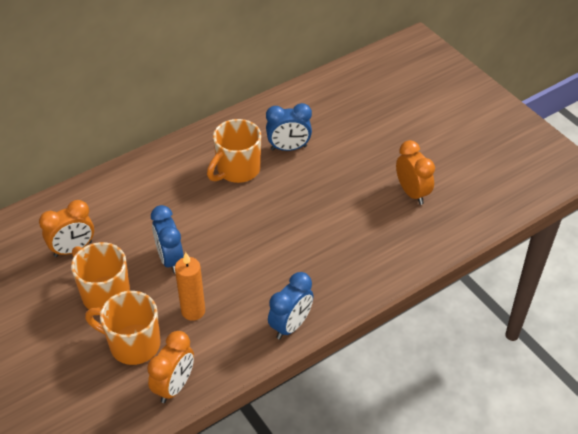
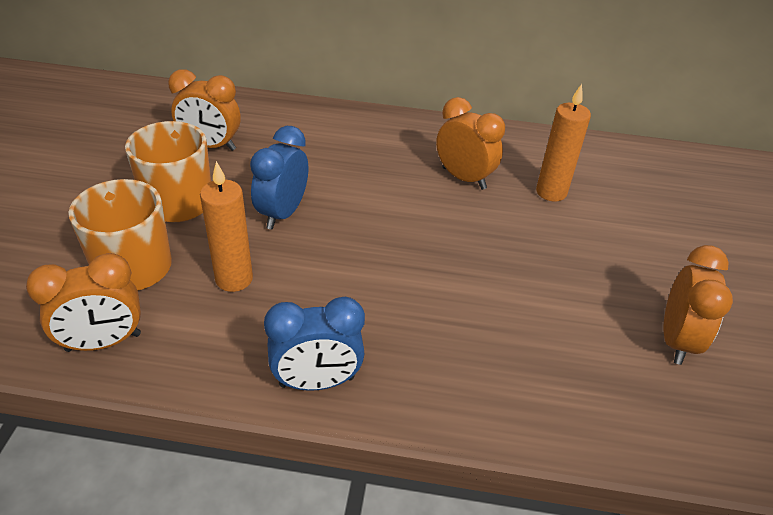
camera: 40 degrees right, 5 degrees down
orange mug [207,119,261,183] -> orange clock [436,97,505,190]
blue clock [266,103,312,151] -> orange candle [536,84,591,202]

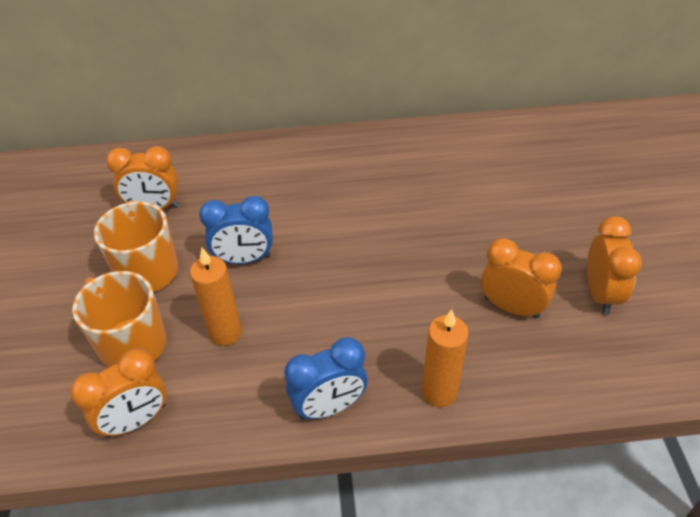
camera: 10 degrees left, 5 degrees up
blue clock [250,126,308,230] -> blue clock turned 105 degrees counterclockwise [199,196,273,264]
orange clock [436,97,505,190] -> orange clock moved to [481,238,562,319]
orange candle [536,84,591,202] -> orange candle moved to [422,309,469,407]

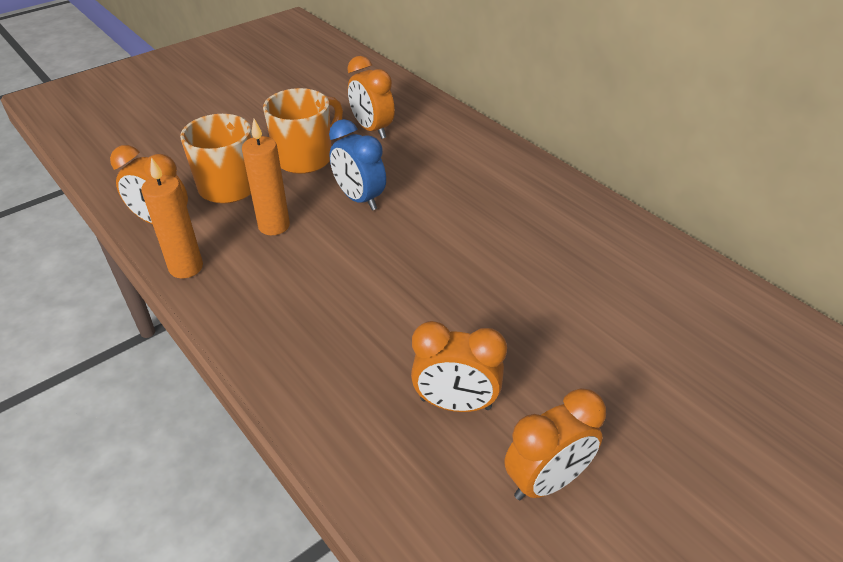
camera: 55 degrees right, 5 degrees down
blue clock [284,337,368,419] -> none
orange candle [422,309,469,407] -> orange candle moved to [141,157,203,278]
orange clock [481,238,562,319] -> orange clock turned 105 degrees clockwise [411,321,507,412]

